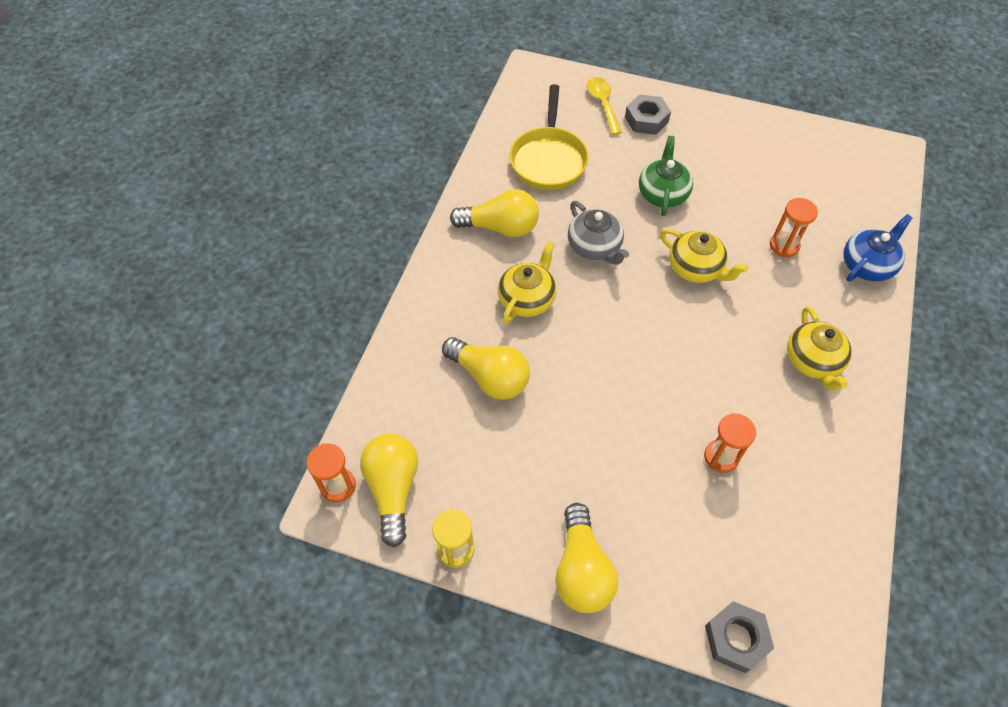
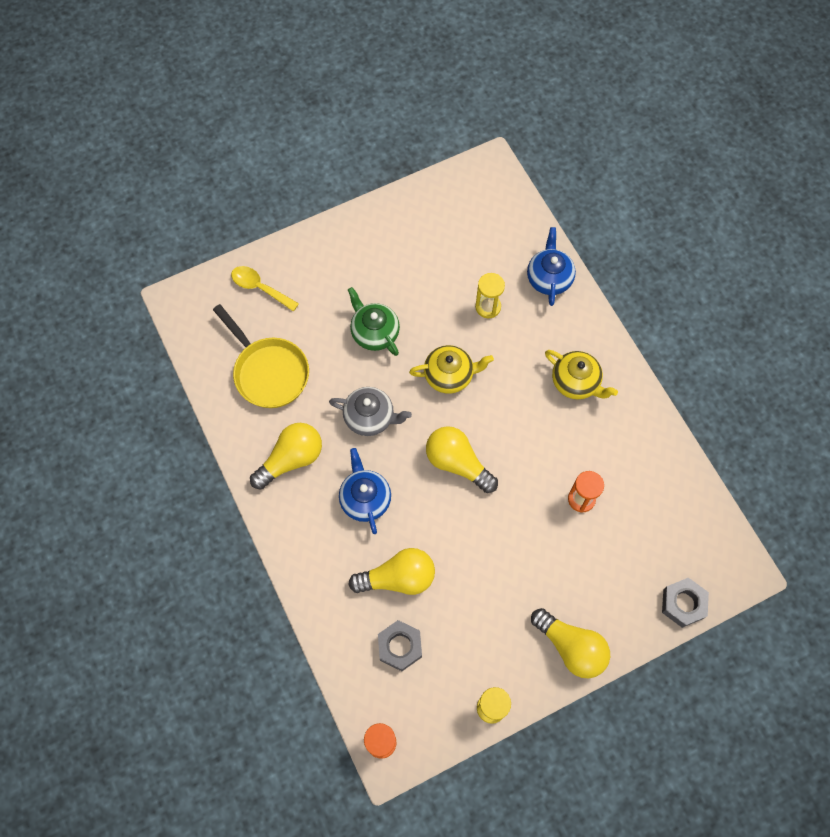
camera: 45 degrees left, 10 degrees up
yellow light bulb [360,434,418,547] -> yellow light bulb moved to [426,426,498,493]
yellow teapot [498,241,557,324] -> blue teapot [339,448,391,534]
grey nut [625,94,671,135] -> grey nut moved to [378,620,422,671]
orange hourglass [770,198,818,257] -> yellow hourglass [475,273,505,318]

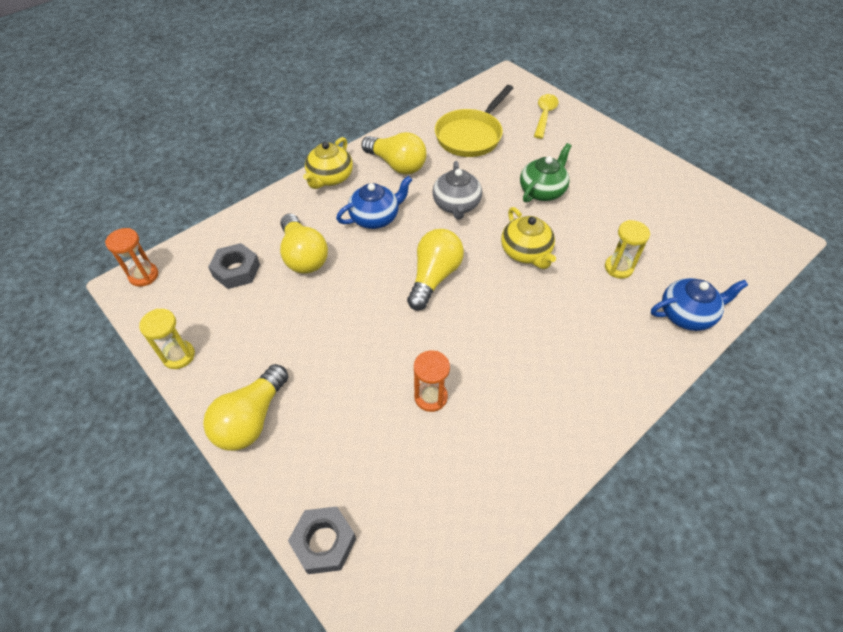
camera: 75 degrees right, 15 degrees down
yellow teapot [545,350,618,400] -> yellow teapot moved to [303,137,353,189]

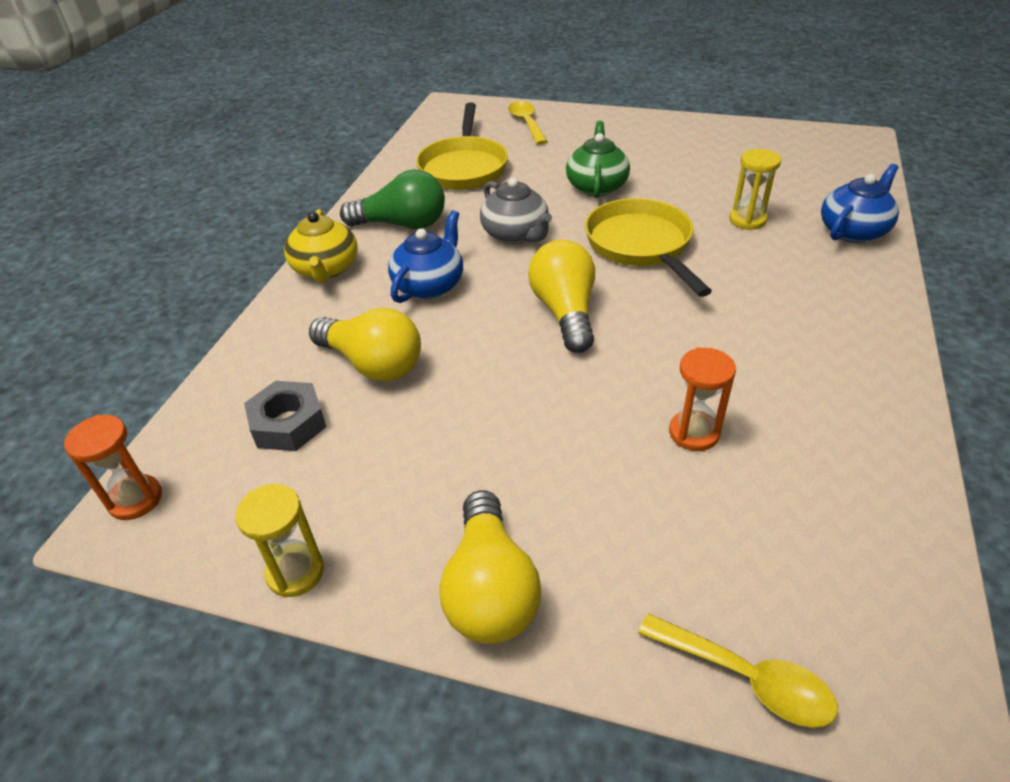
camera: 30 degrees left, 10 degrees down
grey nut [288,506,356,574] -> yellow spoon [638,613,838,728]
yellow light bulb [362,132,427,175] -> green light bulb [340,169,445,229]
yellow teapot [501,207,556,269] -> yellow pan [585,198,712,297]

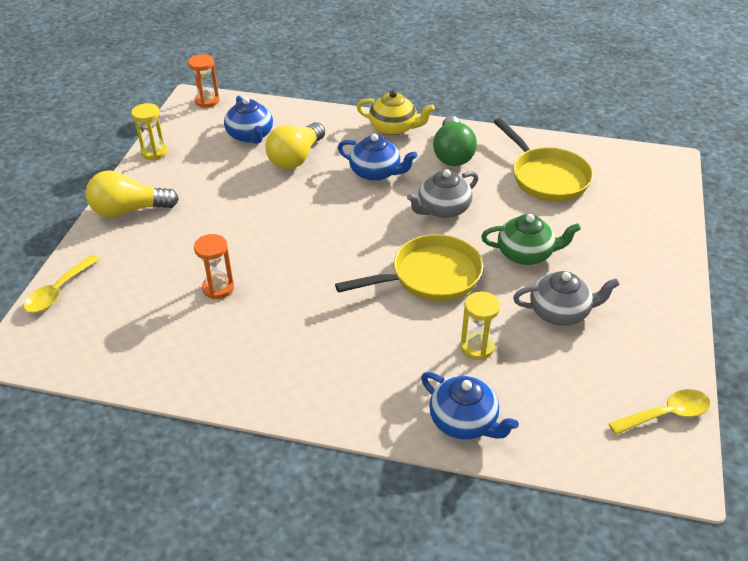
camera: 85 degrees right, 0 degrees up
grey nut [244,381,326,451] -> blue teapot [224,96,273,144]
yellow teapot [284,209,358,283] -> yellow teapot turned 150 degrees counterclockwise [357,90,435,136]
yellow pan [416,103,508,190] -> yellow pan turned 120 degrees counterclockwise [493,118,593,202]
yellow spoon [508,101,548,145] -> yellow spoon moved to [608,389,710,435]
yellow light bulb [528,240,595,353] -> none
none -> grey teapot [513,271,620,326]

